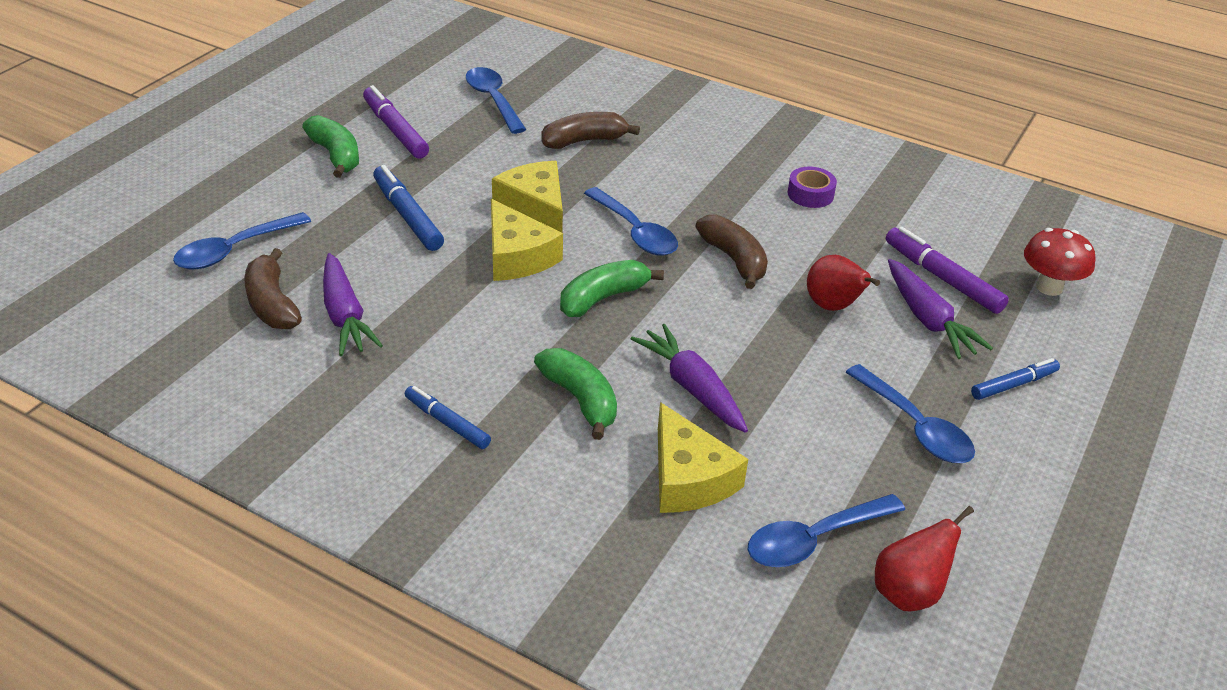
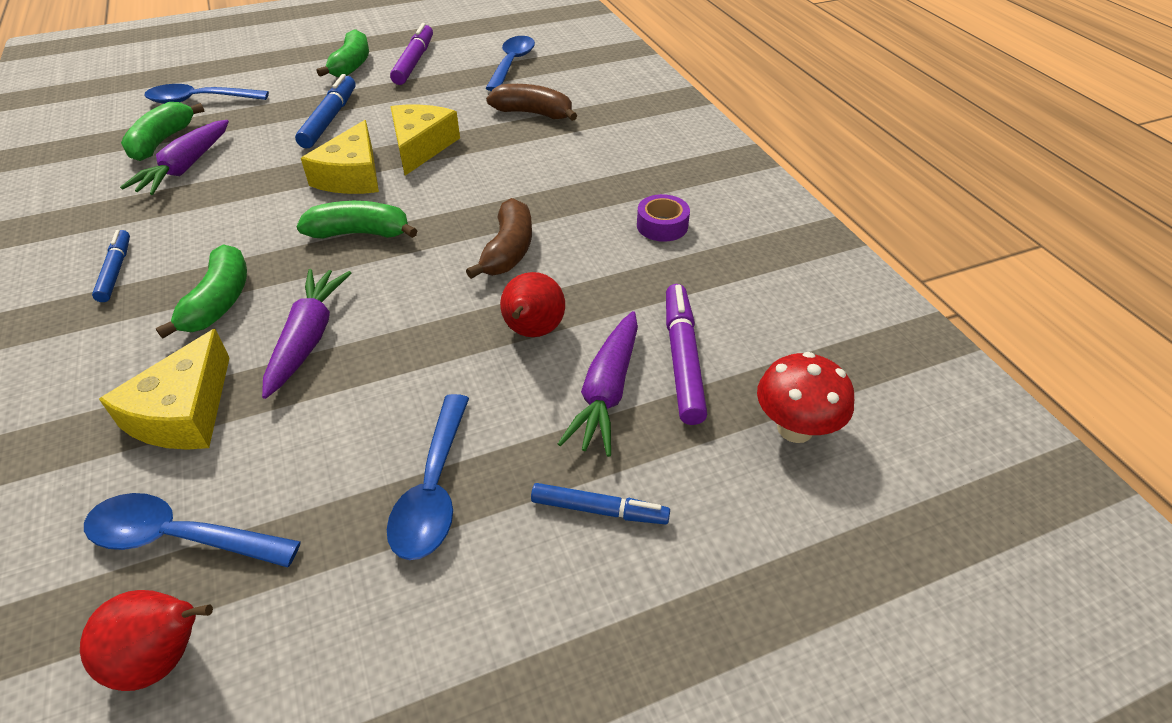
camera: 40 degrees right, 5 degrees up
brown banana [244,248,302,329] -> green banana [121,102,205,161]
blue spoon [584,187,678,256] -> none

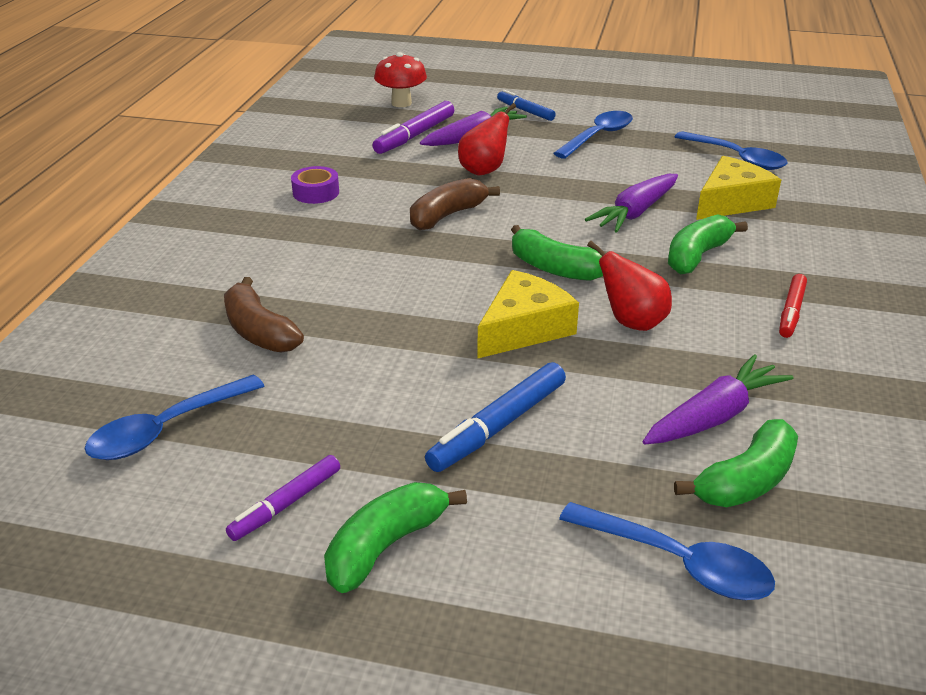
camera: 145 degrees left, 10 degrees down
red pear [80,590,213,691] -> red pear moved to [587,241,672,331]
blue marker [92,230,130,302] -> red marker [779,274,807,338]
purple marker [390,23,433,85] -> purple marker [226,455,340,541], size x0.65
yellow cheese [391,104,460,176] -> none

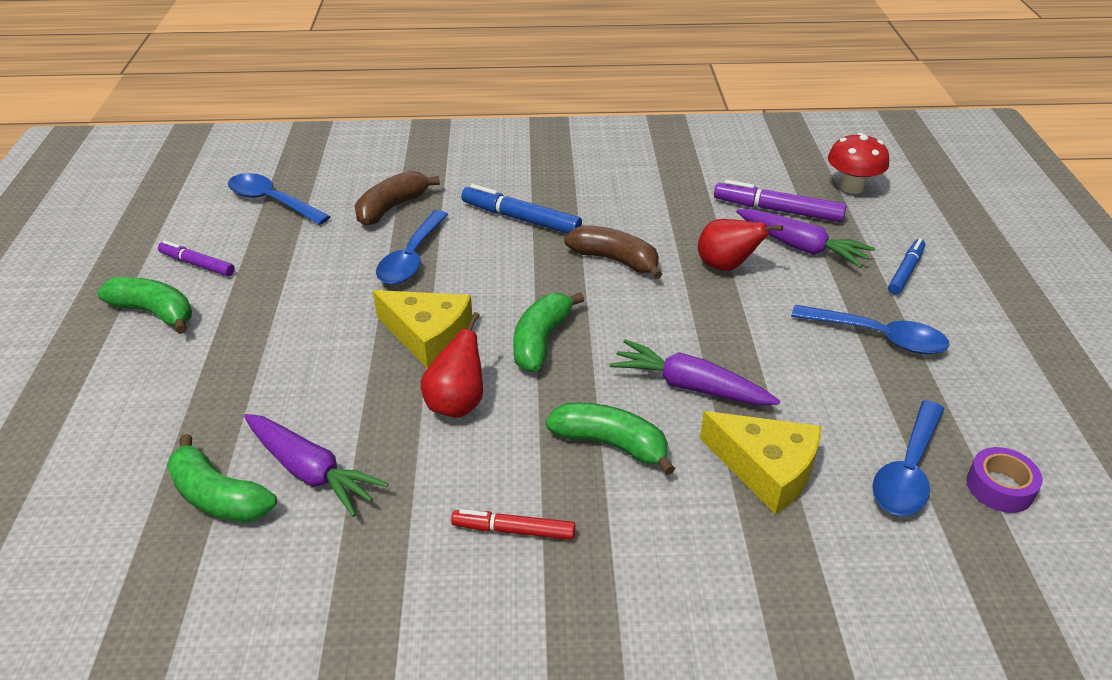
camera: 75 degrees right, 5 degrees up
purple tape [291,166,339,204] -> purple tape moved to [966,447,1043,513]
blue marker [425,362,566,472] -> blue marker moved to [461,184,582,234]
blue spoon [559,502,775,600] -> blue spoon moved to [376,210,448,284]

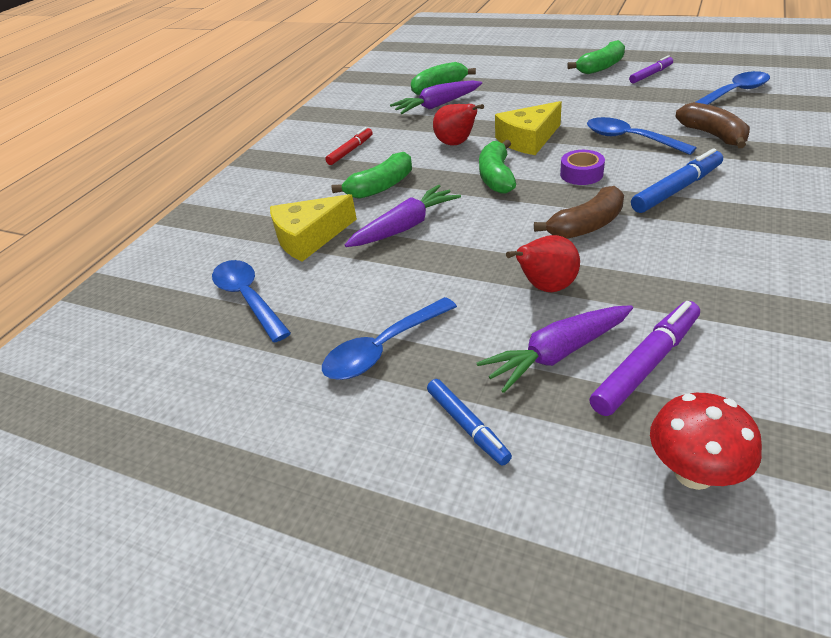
camera: 120 degrees right, 0 degrees up
green banana [513,292,584,372] -> green banana turned 135 degrees counterclockwise [479,140,516,194]
purple tape [966,447,1043,513] -> purple tape moved to [560,150,605,185]

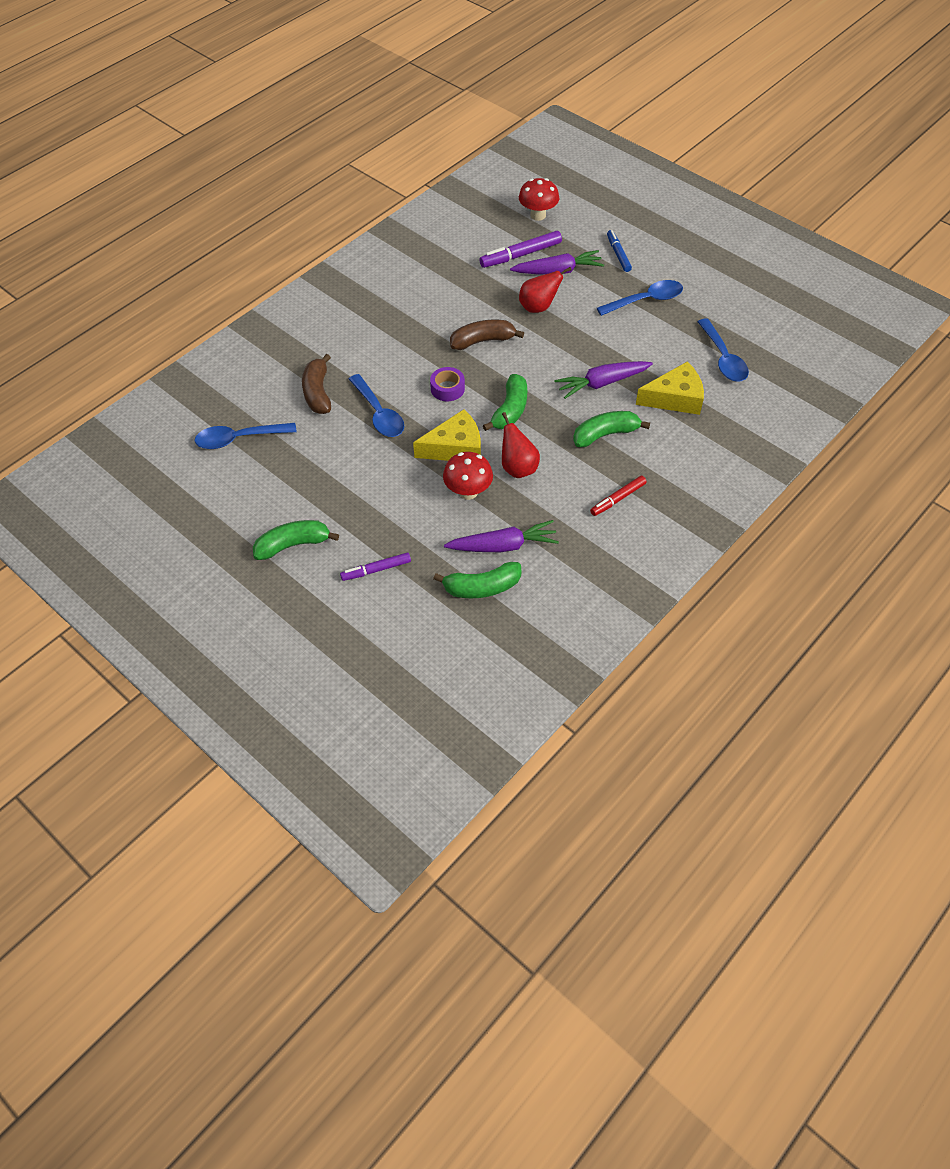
camera: 165 degrees left, 15 degrees up
purple marker [629,55,673,83] -> purple marker moved to [340,552,411,581]
blue marker [631,148,723,213] -> none
none -> red mushroom [443,452,493,500]

